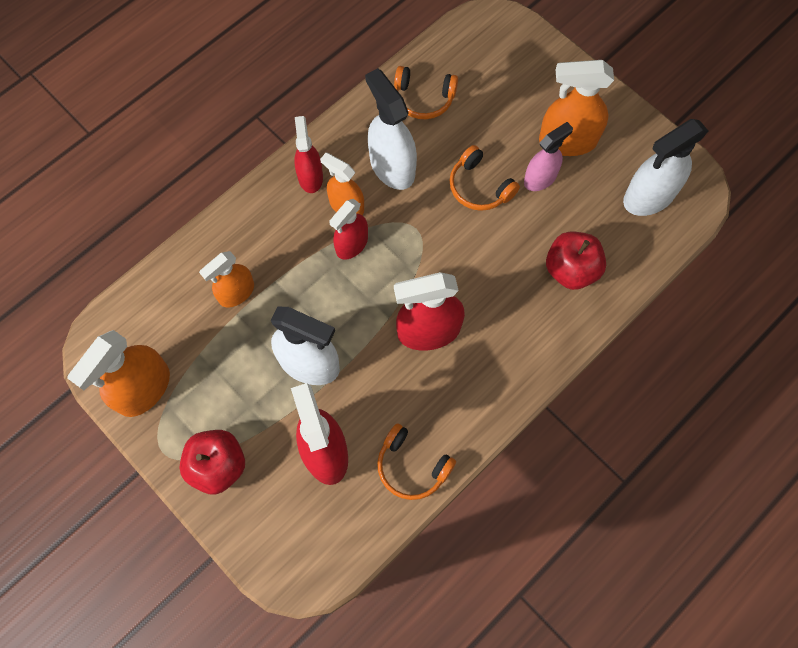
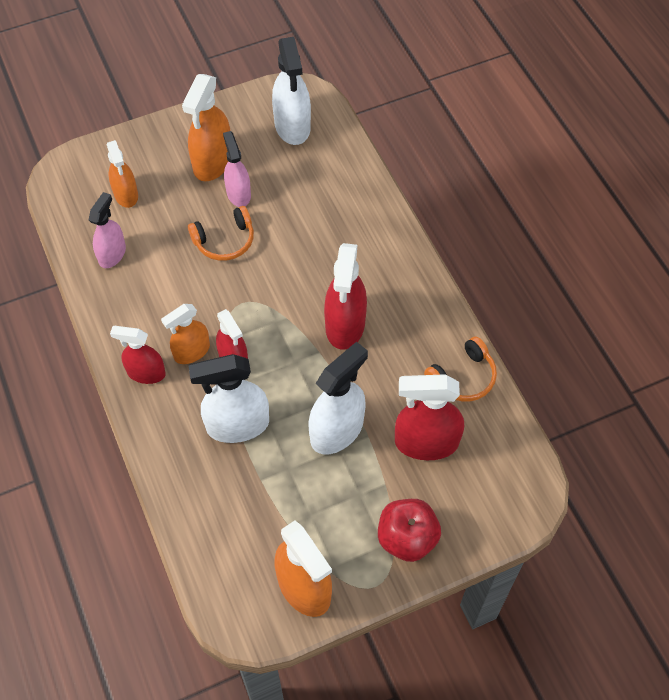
camera: 70 degrees left, 10 degrees down
orange spray bottle [199,251,254,308] -> orange spray bottle moved to [106,140,138,208]
white spray bottle [365,68,417,190] -> white spray bottle moved to [188,354,269,443]
orange headphones [394,66,458,119] -> pink spray bottle [89,192,126,268]
red apple [546,232,606,290] -> none

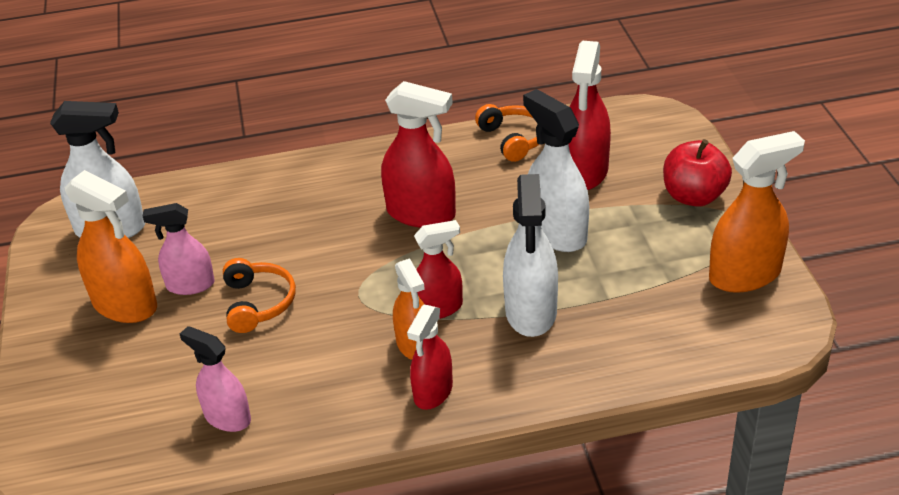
camera: 75 degrees left, 20 degrees down
orange spray bottle [106,140,138,208] -> none

